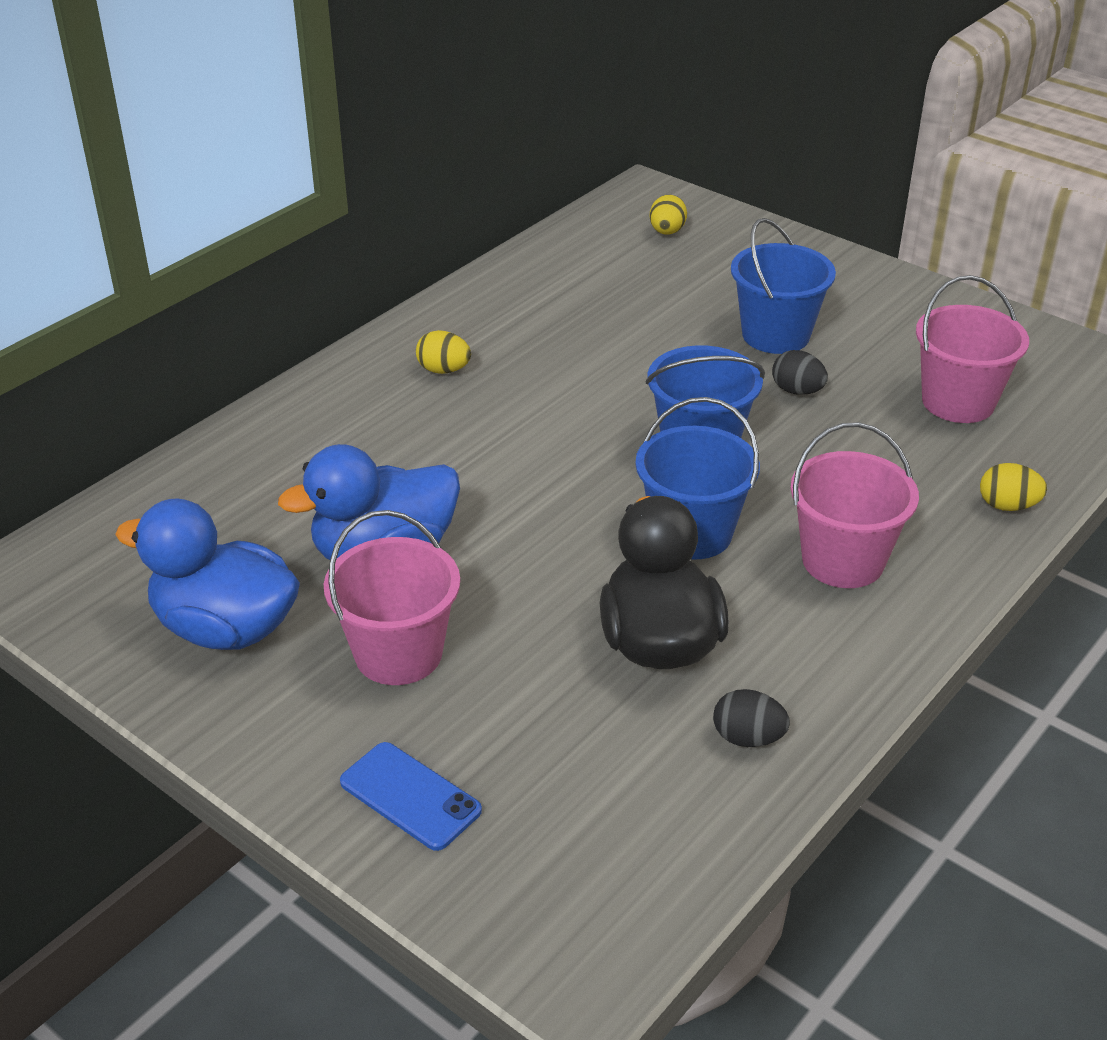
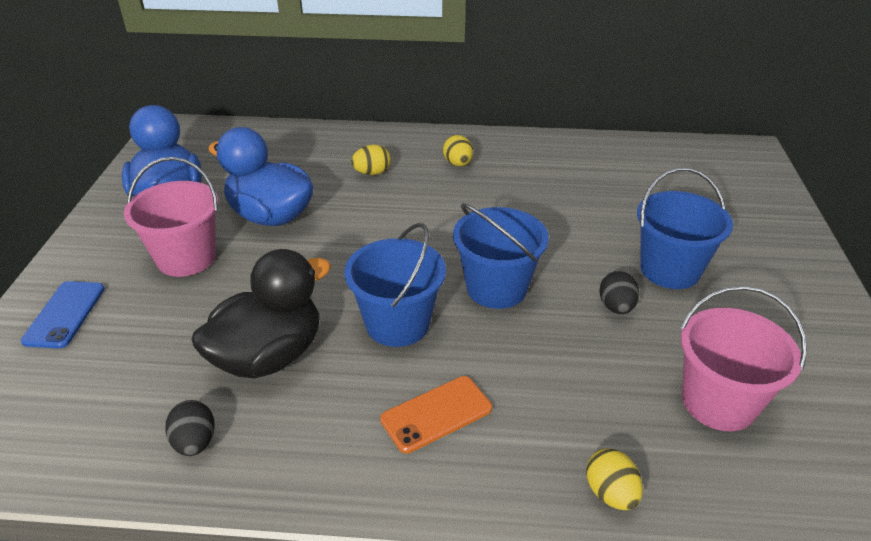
camera: 55 degrees right, 0 degrees up
yellow egg [650,195,687,235] -> yellow egg moved to [351,145,391,175]
pink bucket [790,422,919,588] -> orange phone [380,376,492,453]

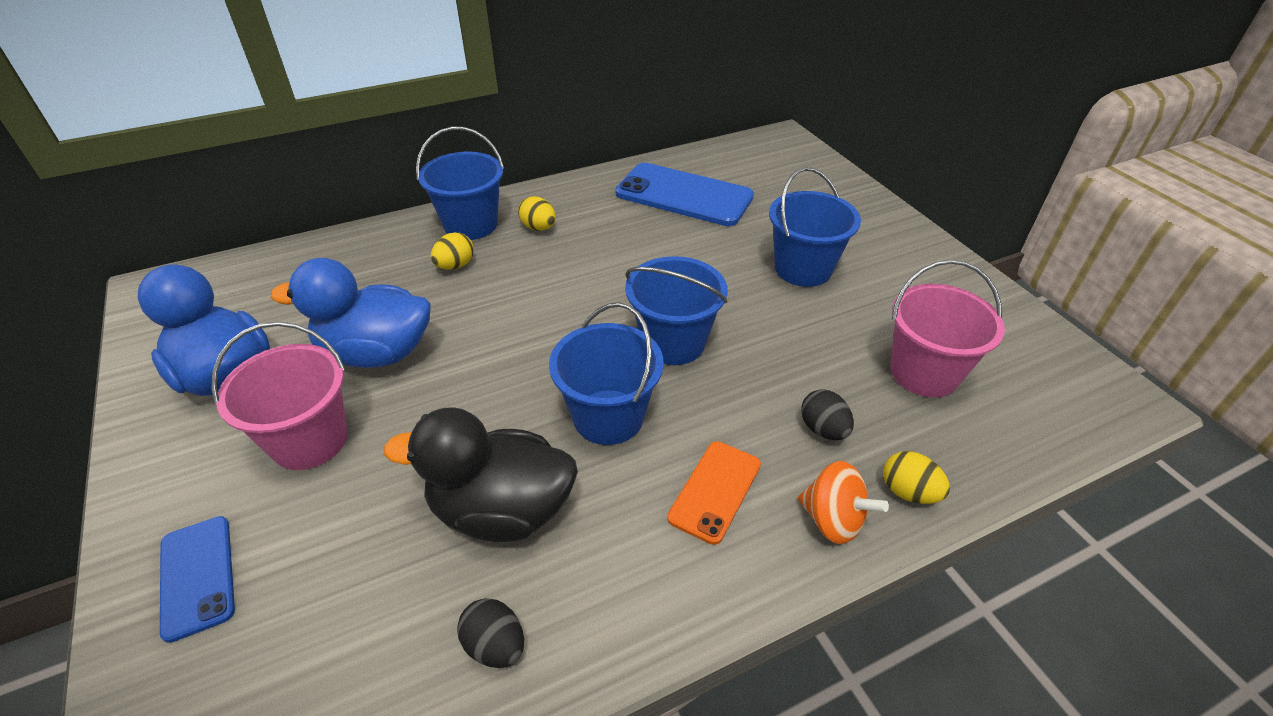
camera: 30 degrees left, 5 degrees up
black duck [191,249,331,378] -> black duck turned 105 degrees counterclockwise [384,407,578,542]
black egg [599,271,639,314] -> black egg moved to [801,389,854,440]
none -> blue bucket [416,127,504,240]
none -> blue phone [615,163,754,226]
none -> orange spinning top [798,461,889,544]

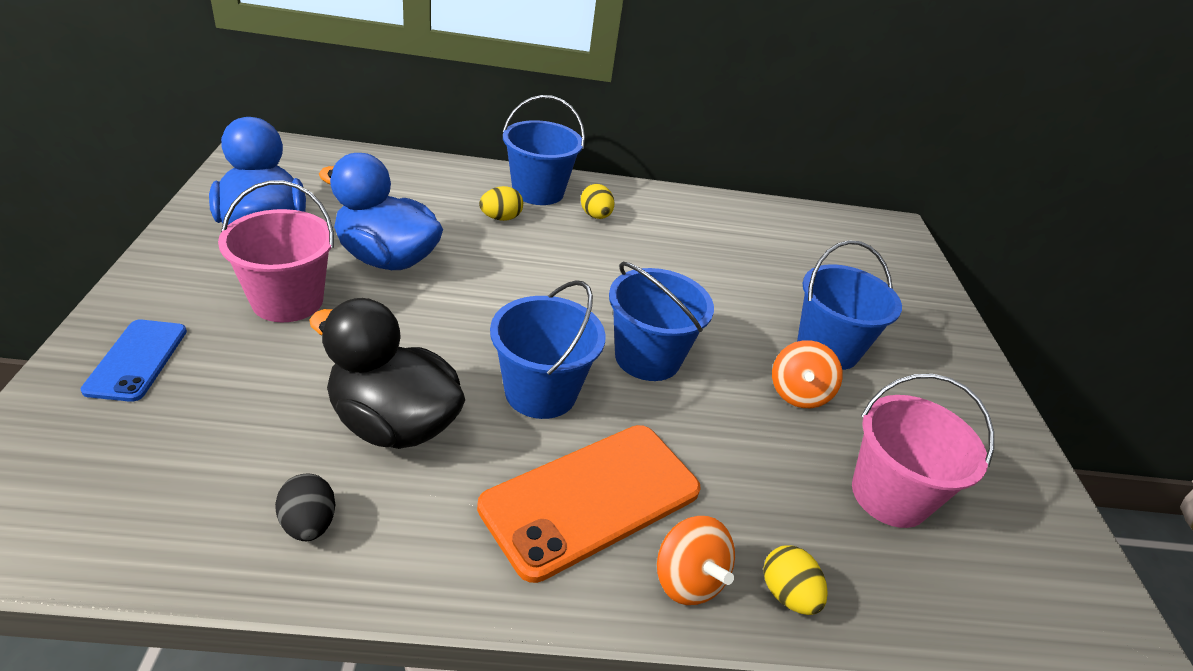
camera: 20 degrees right, 5 degrees down
blue phone [615,163,754,226] -> none
orange phone [667,441,761,545] -> orange phone [477,425,701,583], size x1.78
black egg [801,389,854,440] -> none
none -> orange spinning top [772,340,843,408]

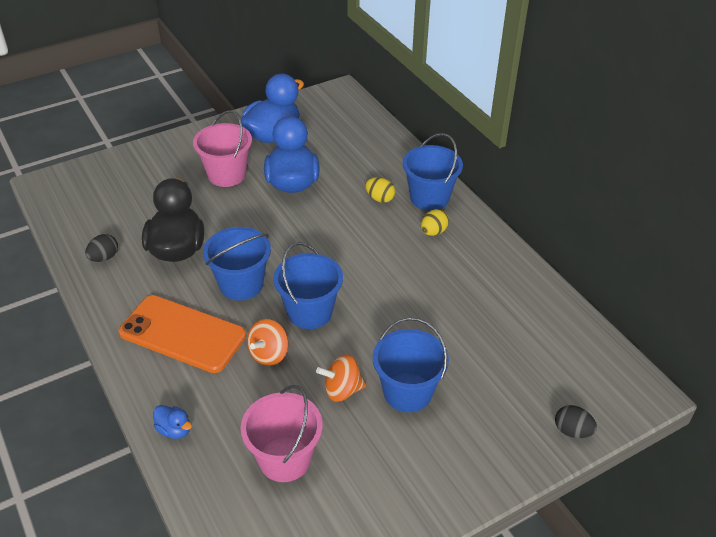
camera: 65 degrees right, 5 degrees up
blue phone [81,320,187,402] -> none
orange spinning top [657,516,735,605] -> orange spinning top moved to [247,319,288,366]
yellow egg [763,545,828,615] -> blue duck [153,405,192,439]
none -> black egg [555,405,597,438]

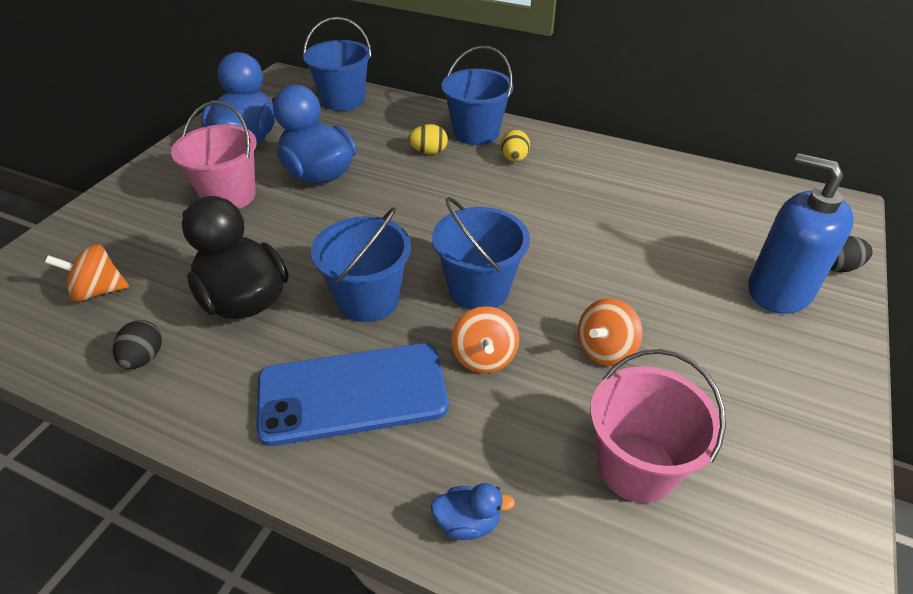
camera: 35 degrees left, 0 degrees up
orange phone [119,295,246,373] -> blue phone [256,343,449,446]
blue bucket [373,317,449,412] -> blue bucket moved to [303,17,372,111]
none -> orange spinning top [45,244,129,302]
none -> blue soap dispenser [748,153,854,314]

